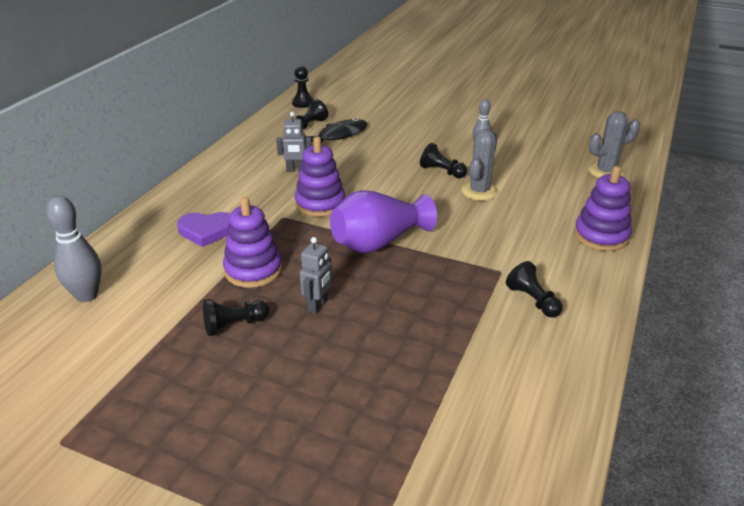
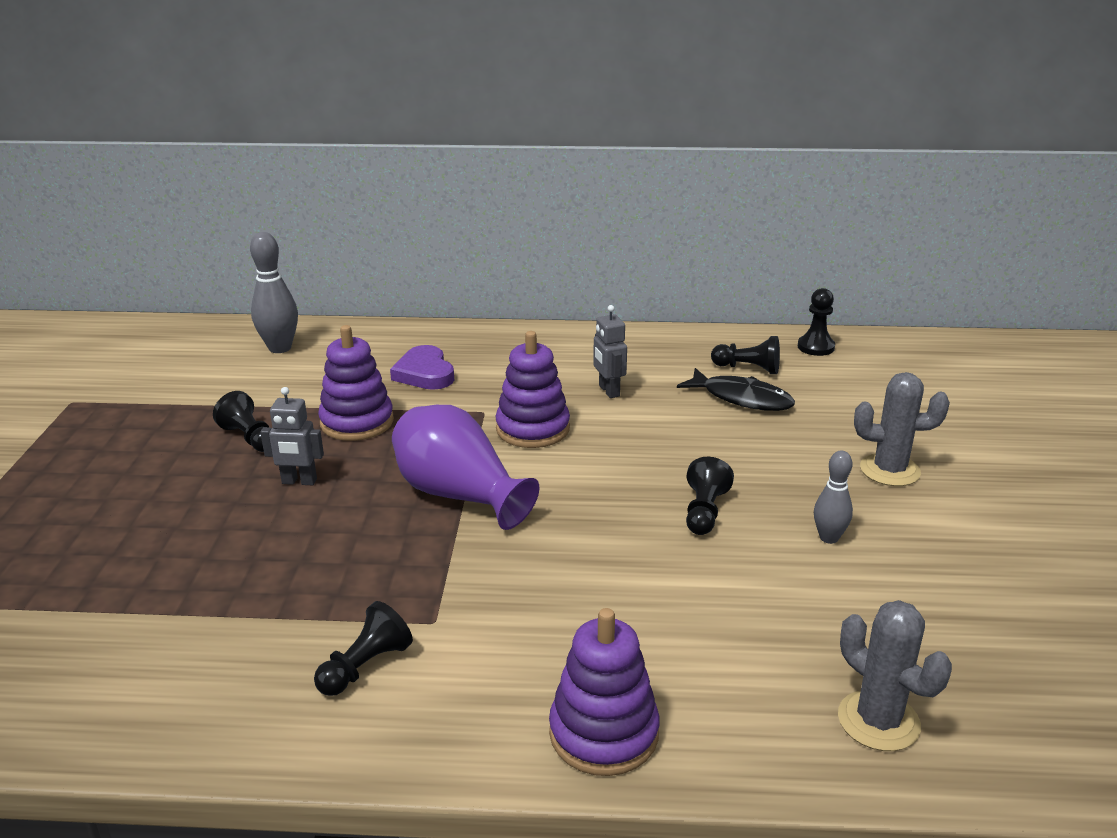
camera: 70 degrees right, 5 degrees down
grey cactus [462,129,498,201] -> grey cactus moved to [854,372,950,486]

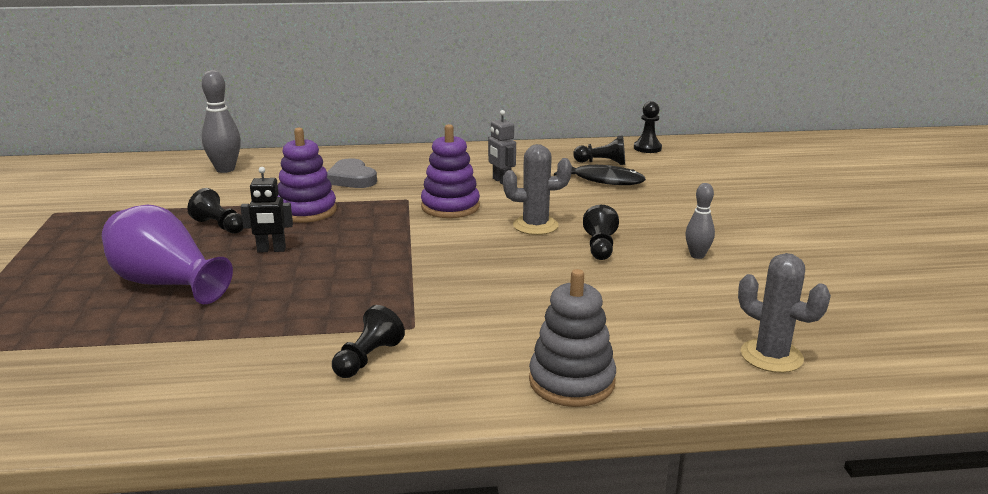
camera: 10 degrees left, 5 degrees down
grey robot [260,387,324,485] -> black robot [241,167,293,253]
purple heart [390,345,454,390] -> grey heart [327,158,377,188]
purple vase [392,405,540,530] -> purple vase moved to [102,204,233,304]
purple stacking toy [549,608,660,776] -> grey stacking toy [529,269,616,407]
grey cactus [854,372,950,486] -> grey cactus moved to [503,144,572,235]

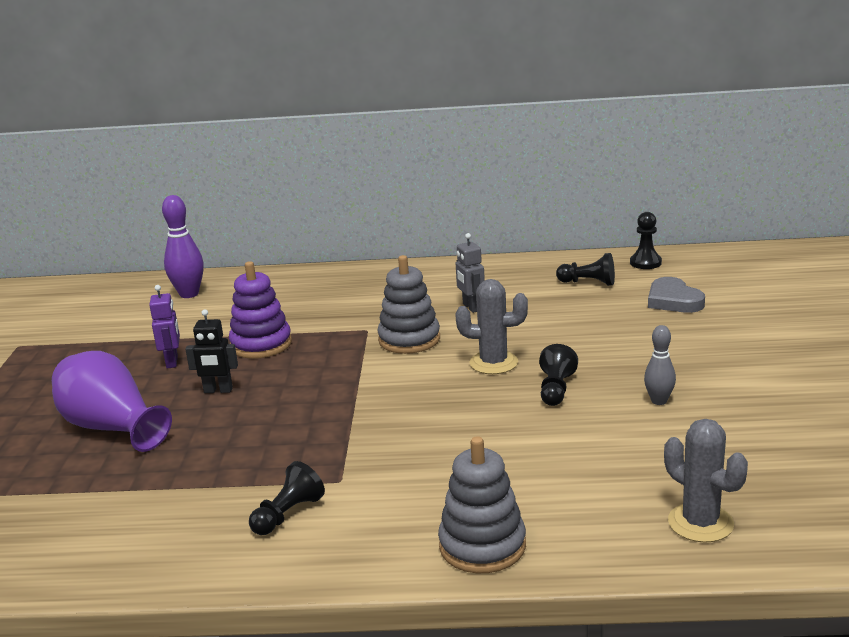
camera: 10 degrees right, 0 degrees up
black pawn [187,188,244,234] -> purple robot [149,285,180,369]
grey bowling pin [202,70,241,173] -> purple bowling pin [162,195,204,298]
grey heart [327,158,377,188] -> grey heart moved to [648,277,705,313]
purple stacking toy [421,124,480,218] -> grey stacking toy [377,255,440,354]
black fish [554,165,646,185] -> none

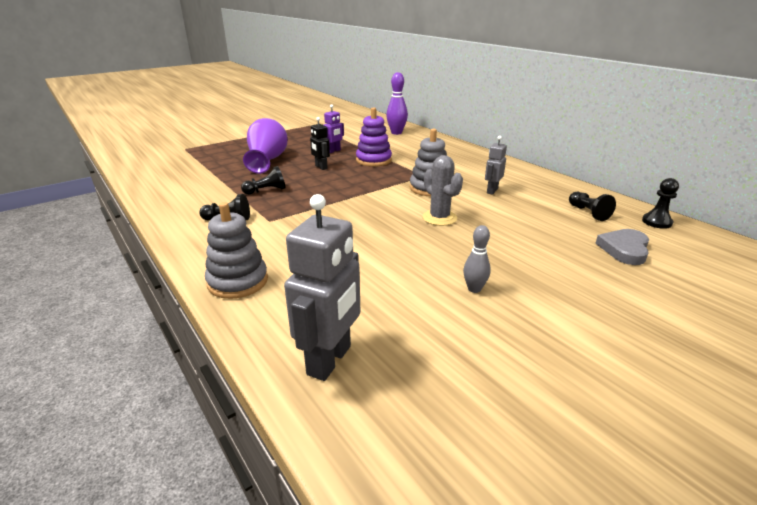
camera: 50 degrees right, 5 degrees up
black pawn [539,344,578,406] -> black pawn moved to [241,166,286,195]
grey cactus [664,419,748,543] -> grey robot [284,194,360,381]

